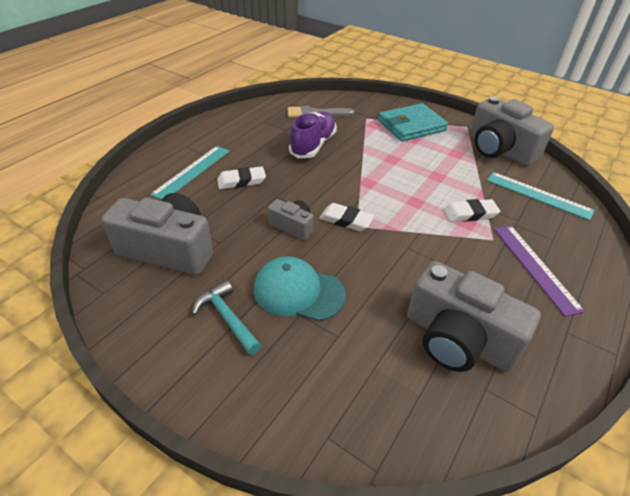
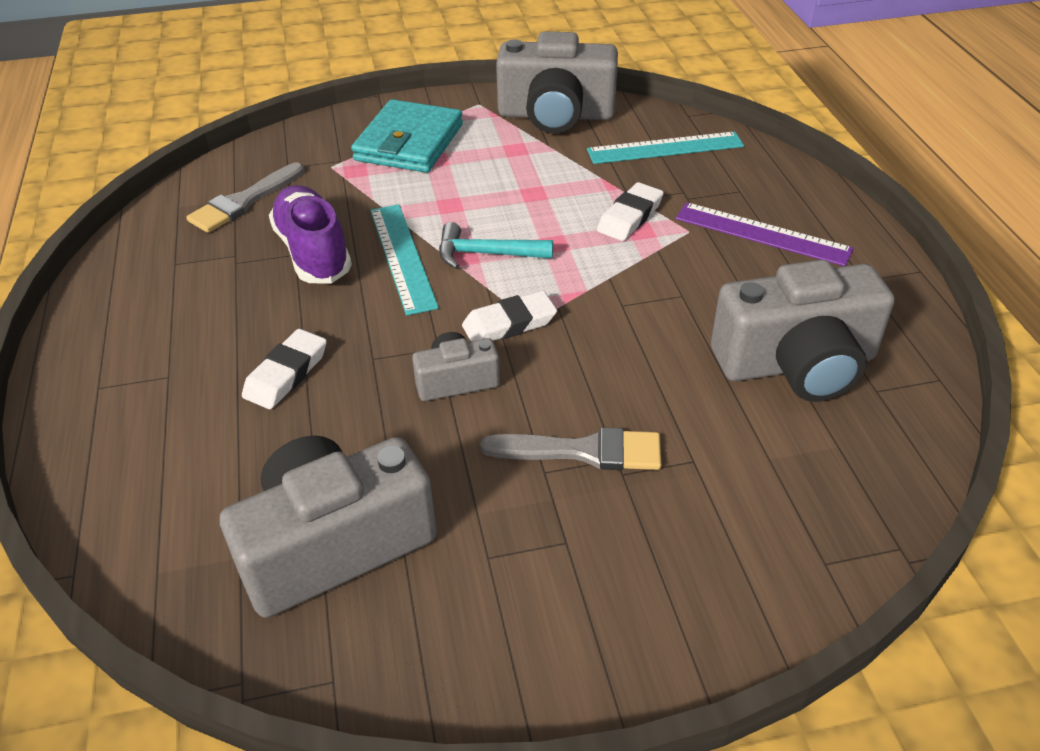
camera: 45 degrees left, 0 degrees up
turquoise ruler [150,146,230,200] -> turquoise ruler moved to [370,204,439,316]
turquoise hammer [192,280,261,355] -> turquoise hammer moved to [439,222,553,269]
turquoise cap [254,256,346,321] -> grey brush [480,427,661,470]

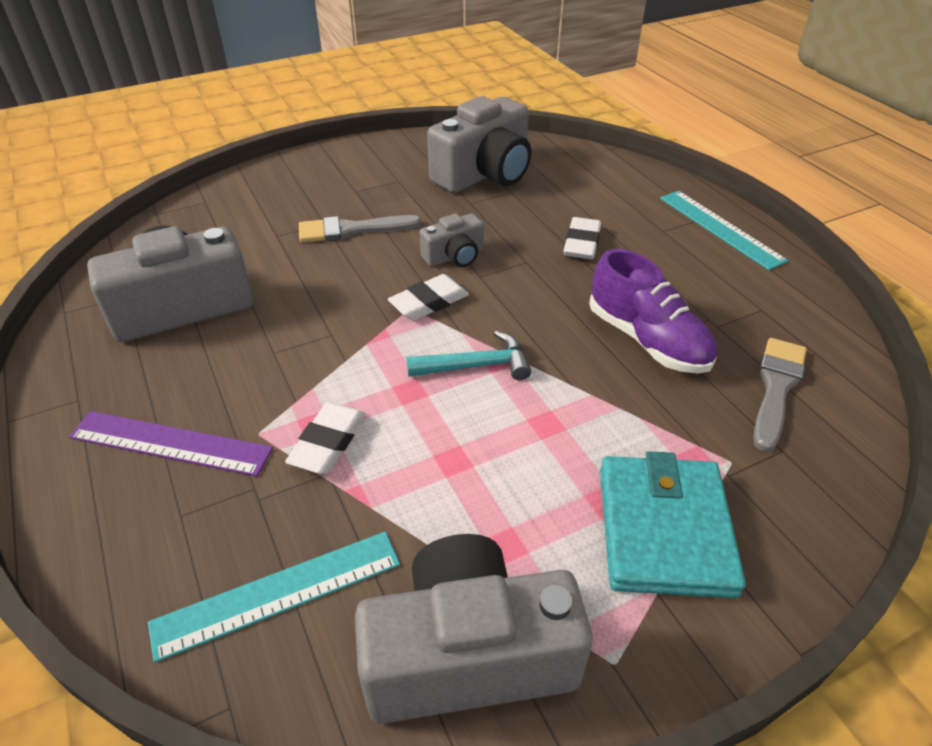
camera: 165 degrees right, 0 degrees up
turquoise ruler [370,204,439,316] -> turquoise ruler moved to [660,191,788,270]

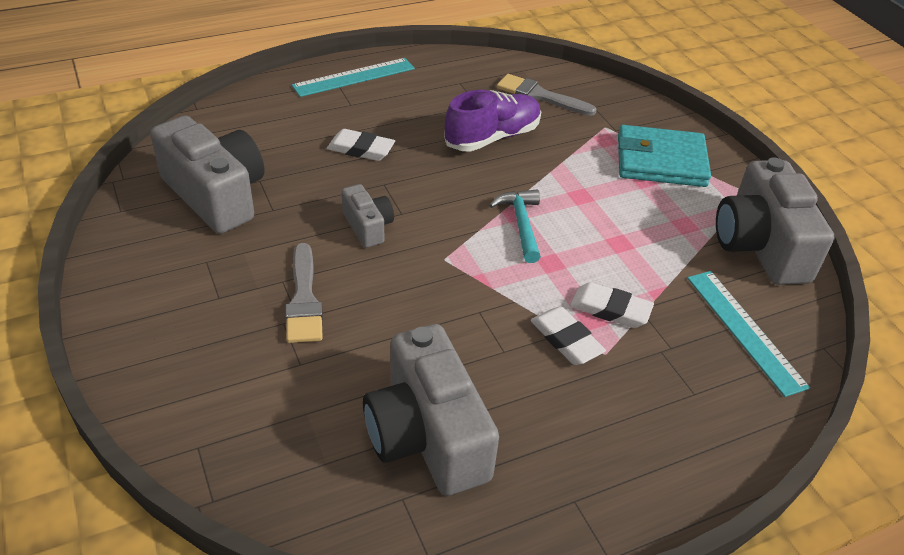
camera: 90 degrees left, 0 degrees up
purple ruler [69,411,273,476] -> none
white eraser [388,274,469,320] -> white eraser moved to [531,306,606,365]

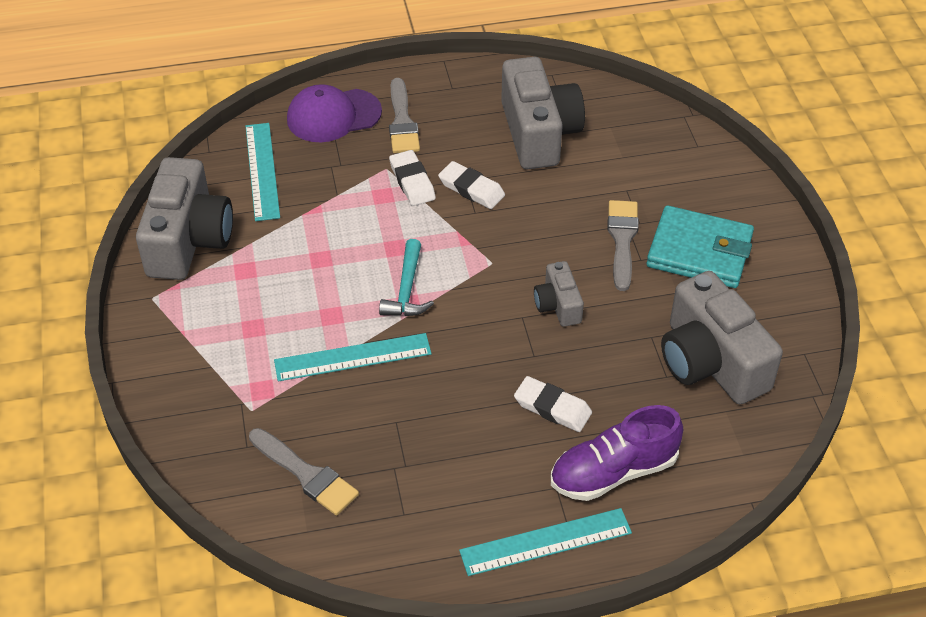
camera: 165 degrees left, 5 degrees up
purple shoe [444,90,541,152] -> purple shoe moved to [551,405,683,501]
white eraser [570,282,654,328] -> white eraser moved to [438,161,505,209]
turquoise wallet [618,125,711,187] -> turquoise wallet moved to [646,205,754,288]
none -> turquoise ruler [274,333,432,381]
none -> purple cap [287,84,382,142]
none -> grey brush [389,78,420,153]

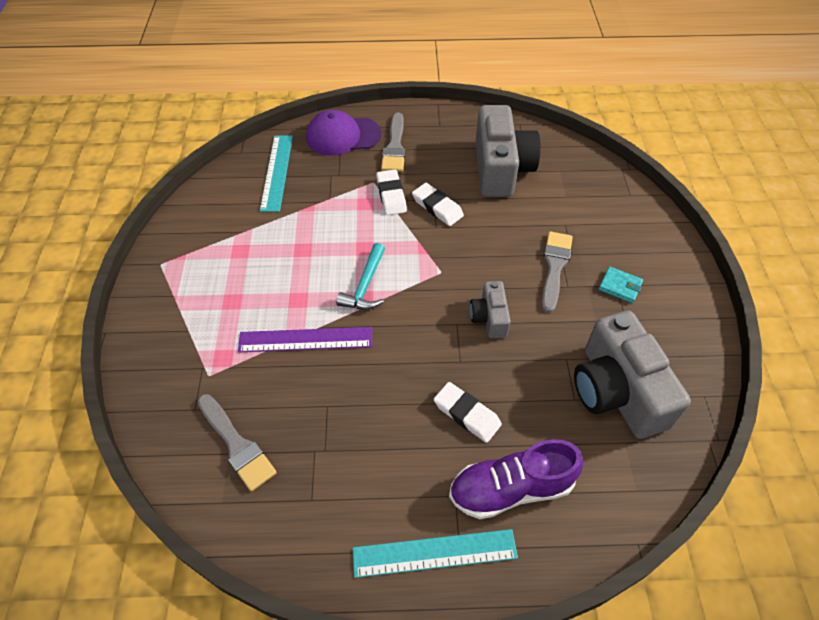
camera: 10 degrees right, 5 degrees up
grey camera [136,157,233,280] -> none
turquoise ruler [274,333,432,381] -> purple ruler [238,327,372,353]
turquoise wallet [646,205,754,288] -> turquoise wallet [599,266,643,303], size x0.45

